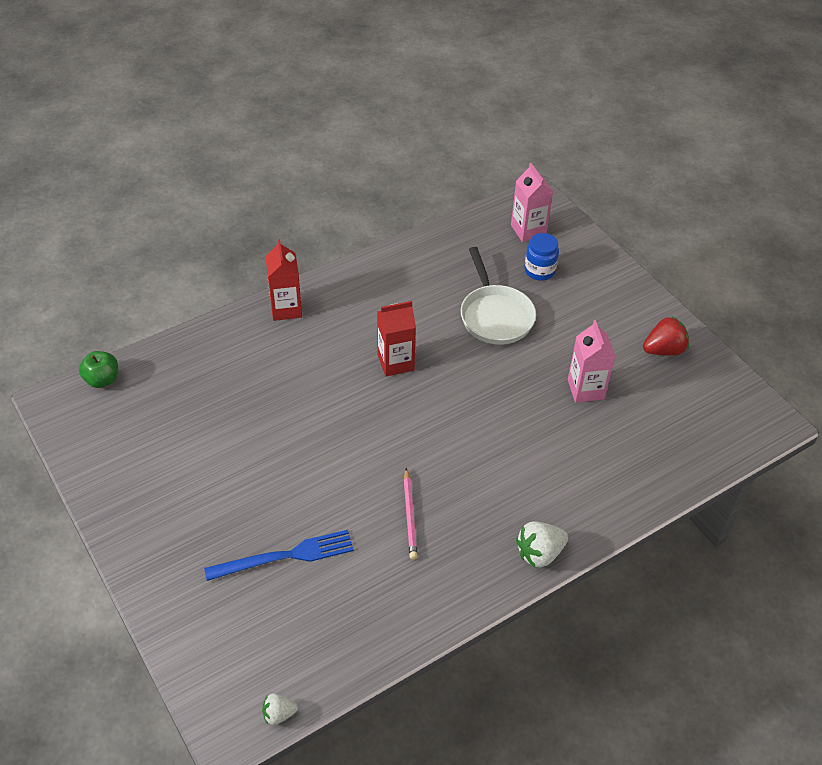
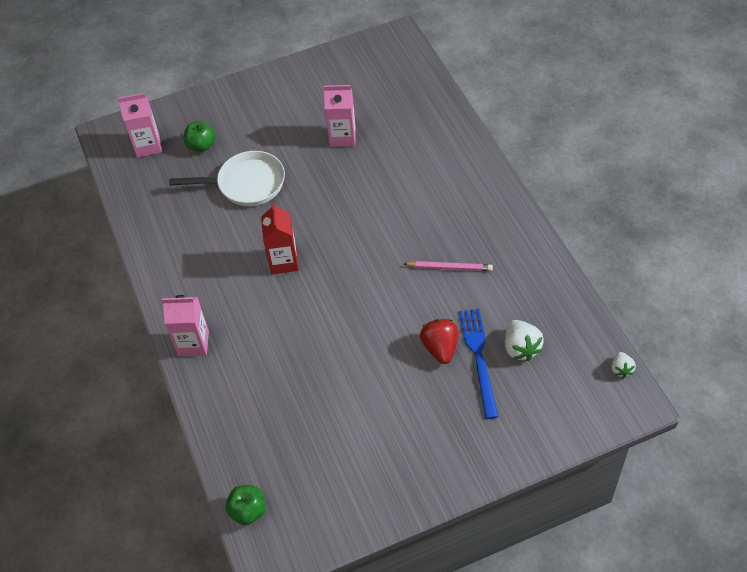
camera: 75 degrees left, 5 degrees up
red carton [265,239,302,321] -> pink carton [162,295,209,356]
white strawberry [516,521,568,568] -> white strawberry moved to [505,320,544,361]
blue jar [525,233,559,281] -> green apple [184,121,216,152]
red strawberry [643,316,689,356] -> red strawberry moved to [420,319,459,364]

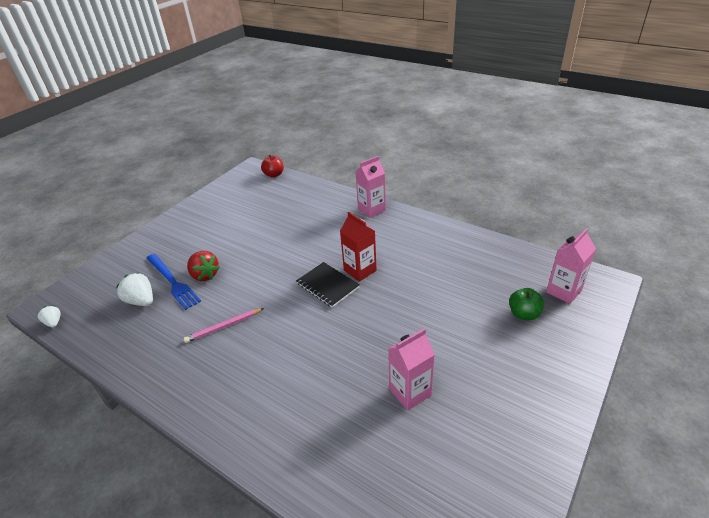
camera: 145 degrees right, 15 degrees down
white pan [169,151,285,206] -> none
green apple [226,485,266,525] -> red apple [261,155,284,178]
none -> black notebook [296,262,359,308]

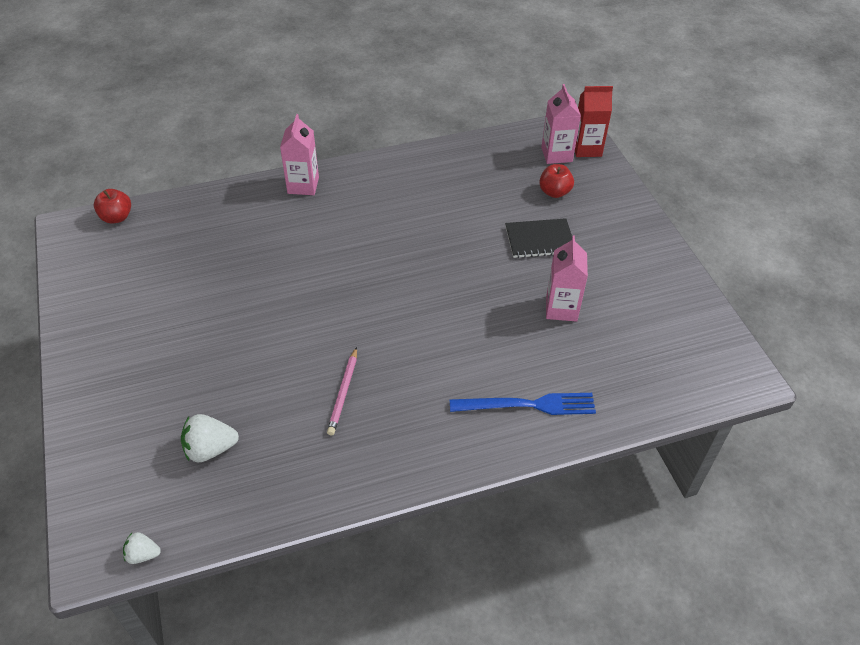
camera: 55 degrees left, 10 degrees up
blue fork [147,254,201,310] -> blue fork moved to [449,393,596,415]
red strawberry [187,251,220,281] -> none
black notebook [296,262,359,308] -> black notebook moved to [505,218,572,258]
red carton [340,212,377,282] -> red carton moved to [575,86,613,157]
green apple [509,288,544,320] -> red apple [539,164,574,198]

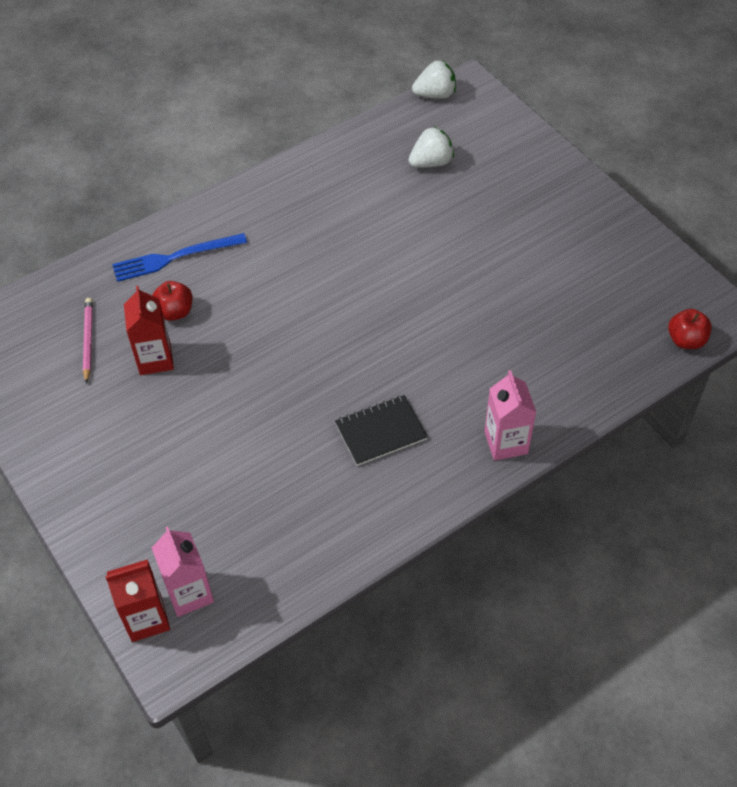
camera: 165 degrees right, 5 degrees up
white strawberry [123,532,161,564] -> white strawberry [412,60,456,99], size x1.68
pink pencil [327,347,357,435] -> pink pencil moved to [83,298,93,384]
black notebook [505,218,572,258] -> black notebook moved to [335,395,428,466]
red apple [539,164,574,198] -> red apple moved to [152,281,193,321]
pink carton [546,236,588,322] -> red carton [124,286,174,375]

